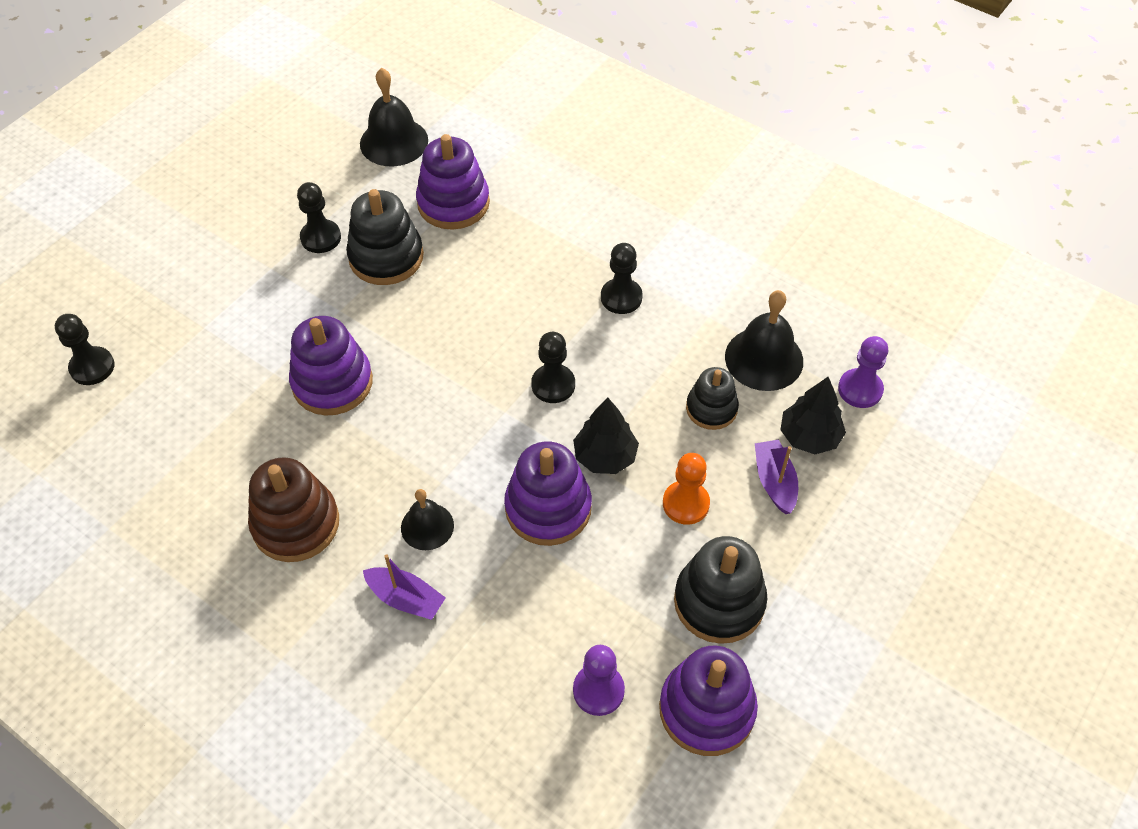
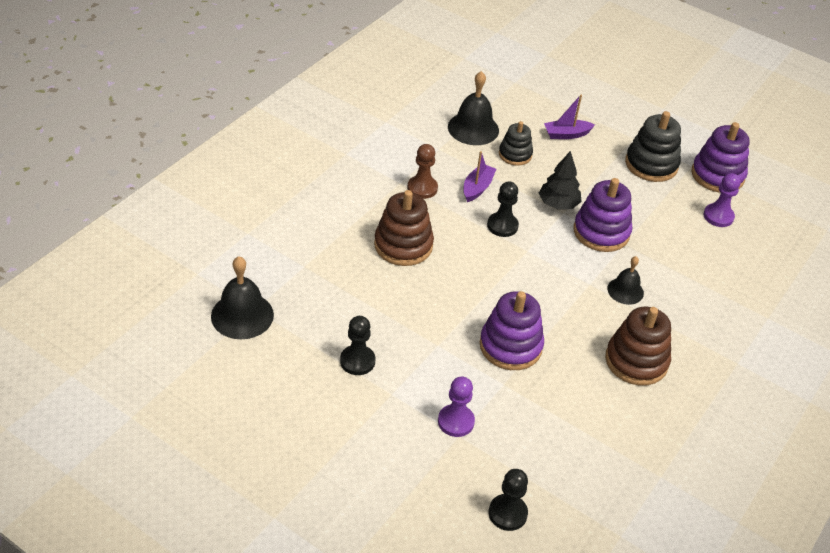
camera: 95 degrees left, 10 degrees down
black stacking toy [346,189,424,285] -> none
purple boat [363,554,446,620] -> purple boat moved to [463,151,496,202]
purple stacking toy [416,134,490,230] -> none
black pawn [601,243,643,314] -> brown pawn [408,144,438,199]
orange pawn [663,453,710,525] -> none
black tree [780,377,846,454] -> none
purple pawn [838,336,888,408] -> purple pawn moved to [438,377,475,437]
none -> brown stacking toy [374,190,434,266]

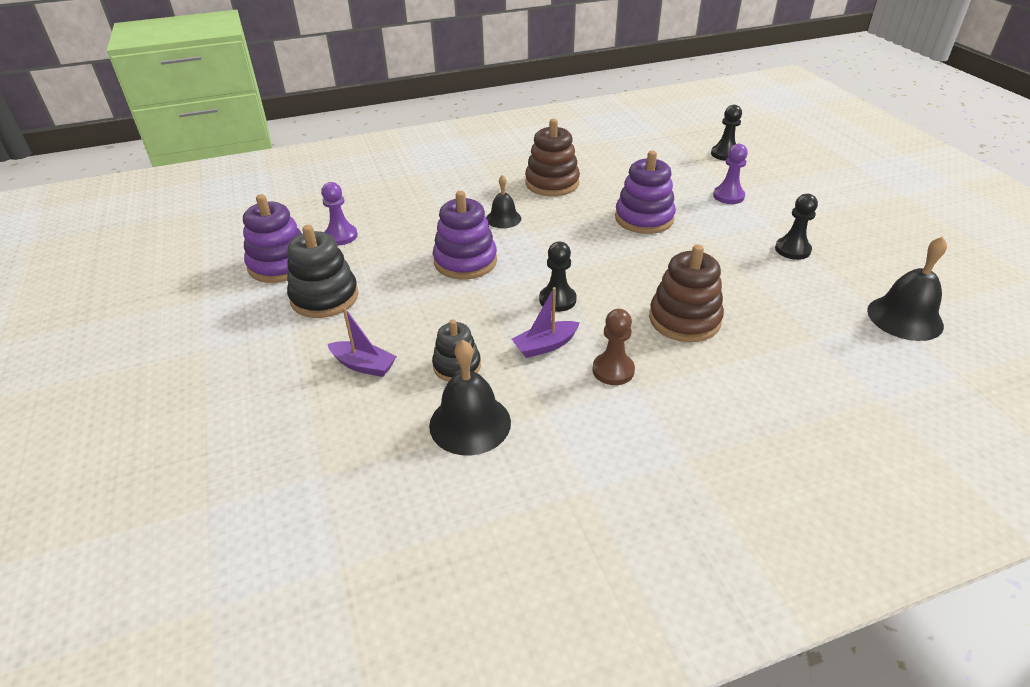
camera: 140 degrees left, 5 degrees down
black tree [539,151,581,209] -> none

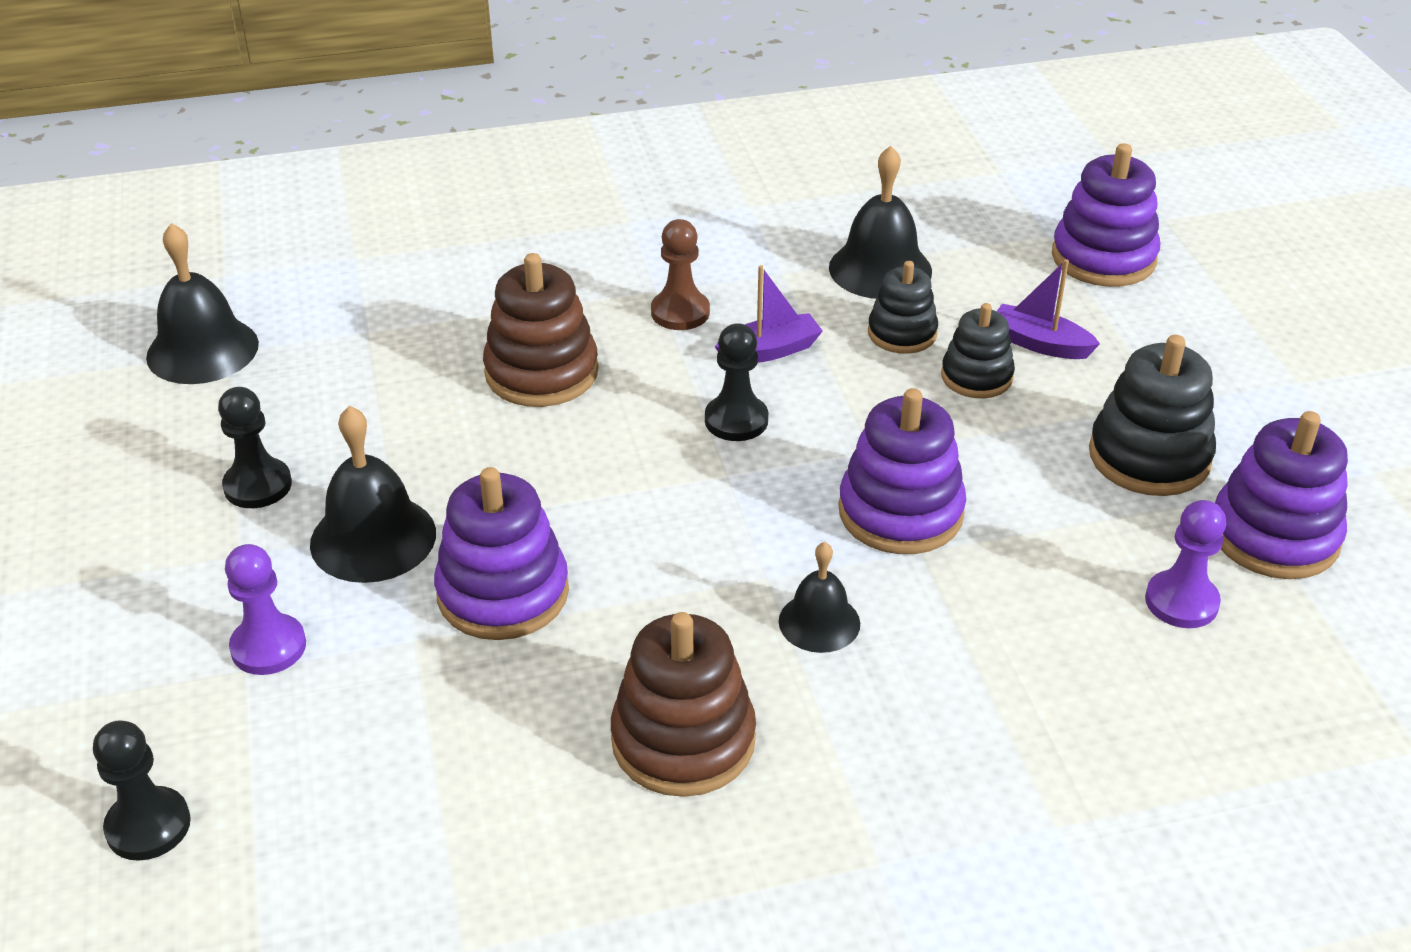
camera: 175 degrees left, 0 degrees up
none -> black bell [310,406,436,583]
none -> black stacking toy [941,303,1015,398]
none -> purple stacking toy [1052,143,1160,287]

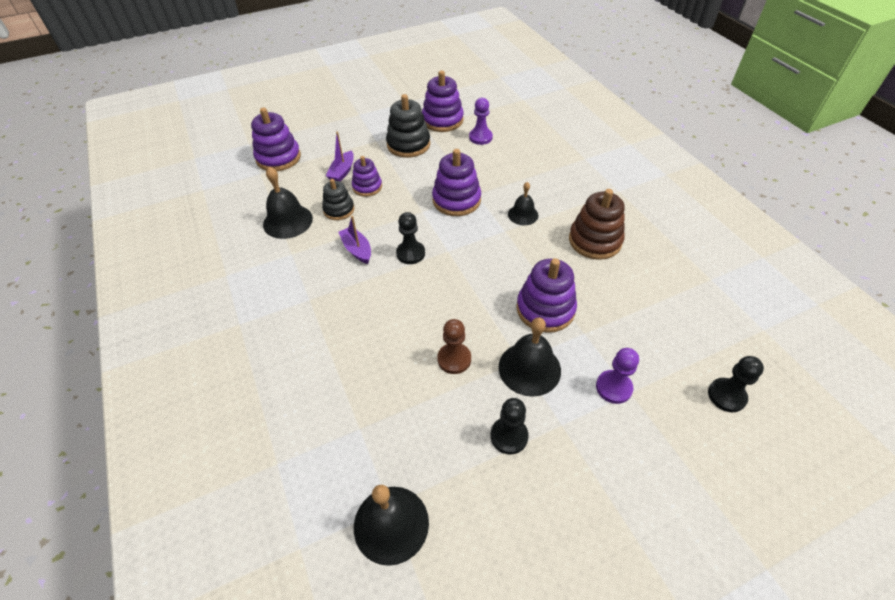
camera: 100 degrees left, 10 degrees up
brown stacking toy [483,253,598,407] -> none
brown pawn [651,219,710,330] -> brown pawn moved to [437,319,471,374]
black stacking toy [941,303,1015,398] -> purple stacking toy [352,156,382,197]

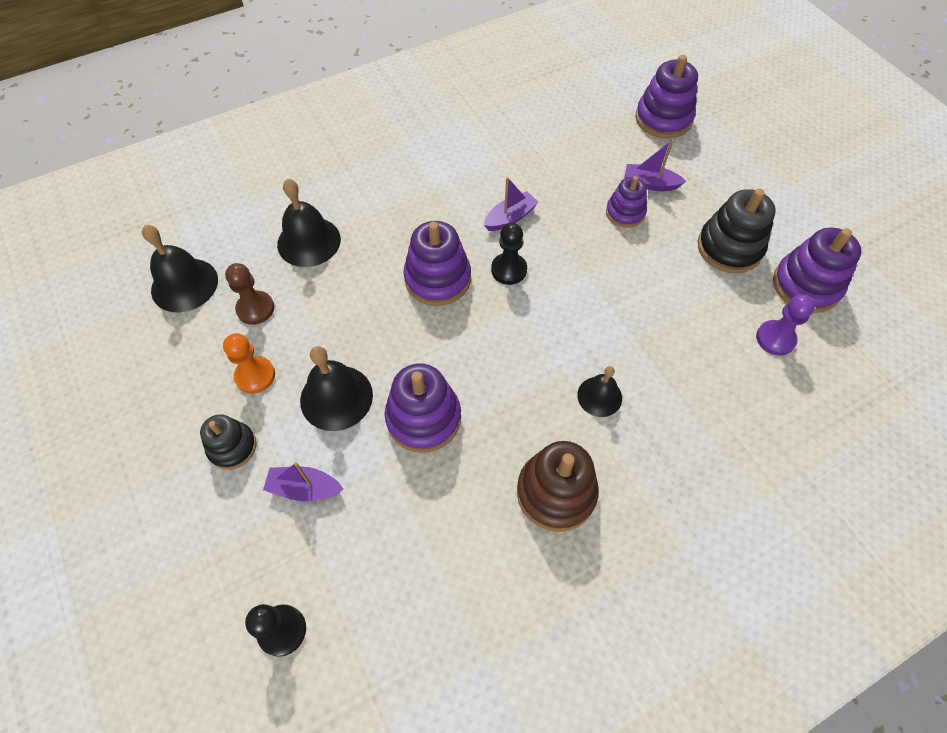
camera: 85 degrees right, 10 degrees up
black bell [263,167,313,239] -> black bell moved to [277,179,341,267]
black stacking toy [322,179,354,220] -> black stacking toy moved to [200,414,257,470]
purple stacking toy [432,149,481,216] -> purple stacking toy moved to [403,221,471,306]
brown pawn [437,319,471,374] -> brown pawn moved to [225,263,274,325]
black pawn [491,398,529,454] -> orange pawn [223,333,275,394]
purple pawn [596,348,639,404] -> purple boat [263,462,343,501]

